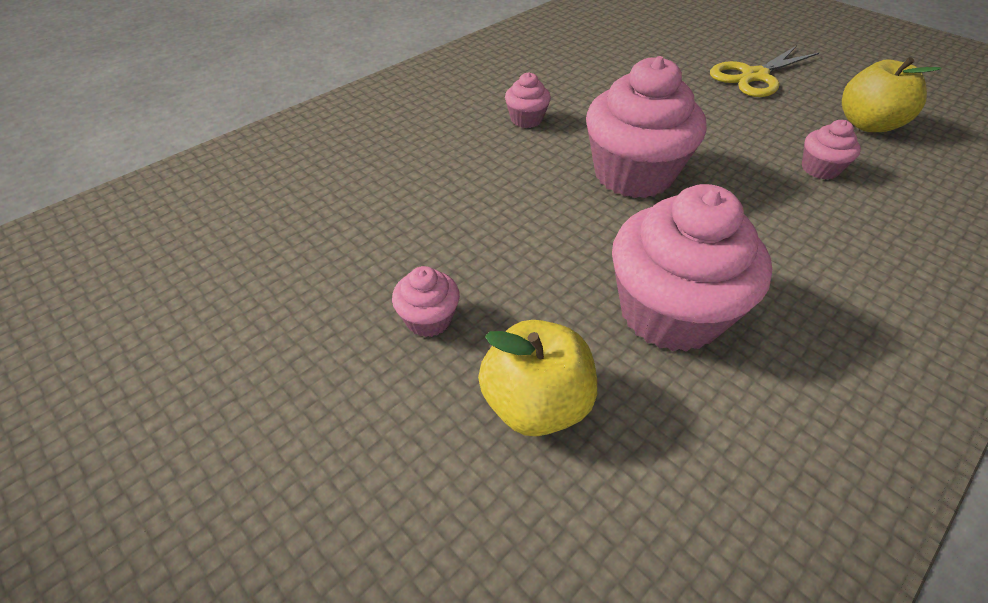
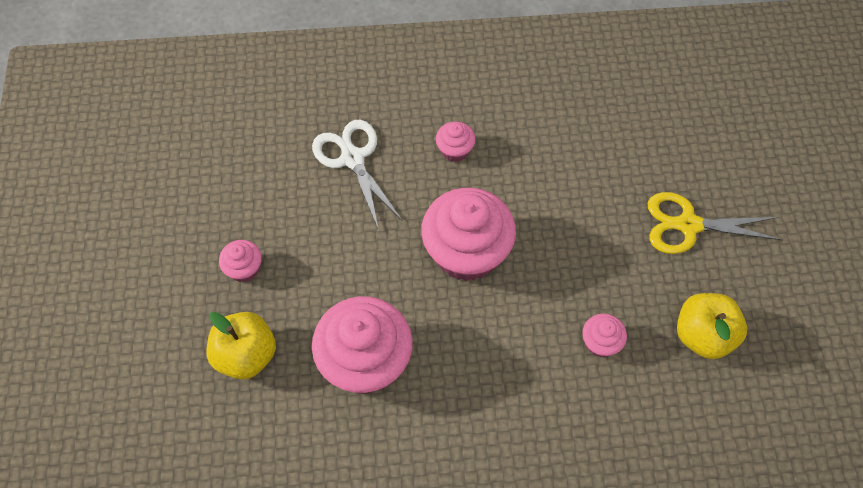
camera: 40 degrees right, 15 degrees up
none -> white scissors [312,120,403,230]

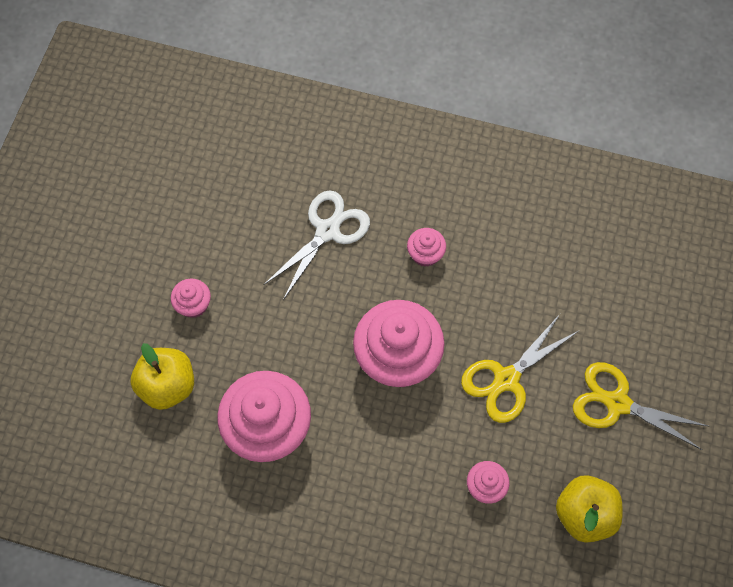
camera: 20 degrees right, 5 degrees up
white scissors [312,120,403,230] -> white scissors turned 45 degrees clockwise [264,191,370,300]
none -> yellow scissors [461,314,578,423]

